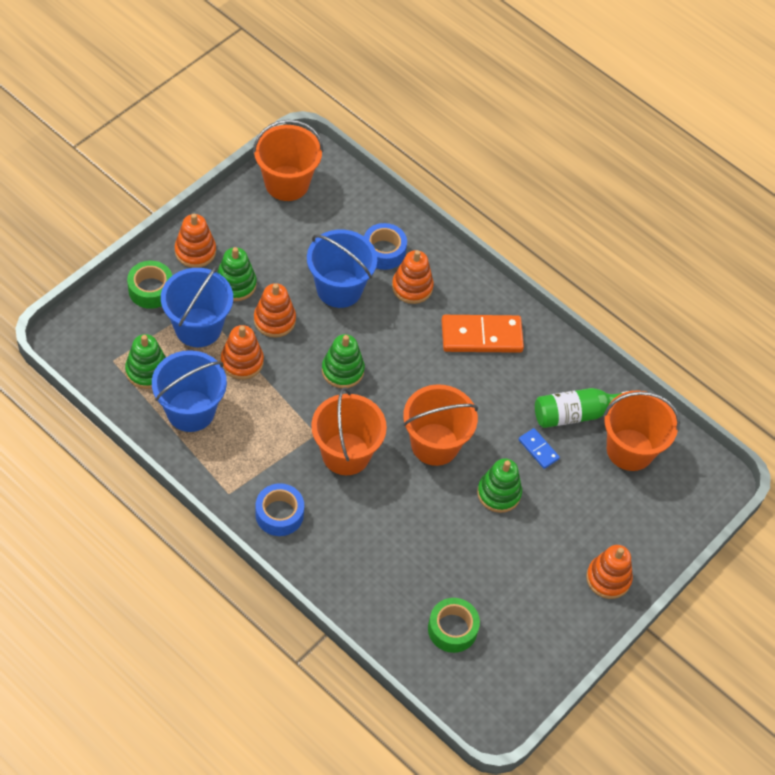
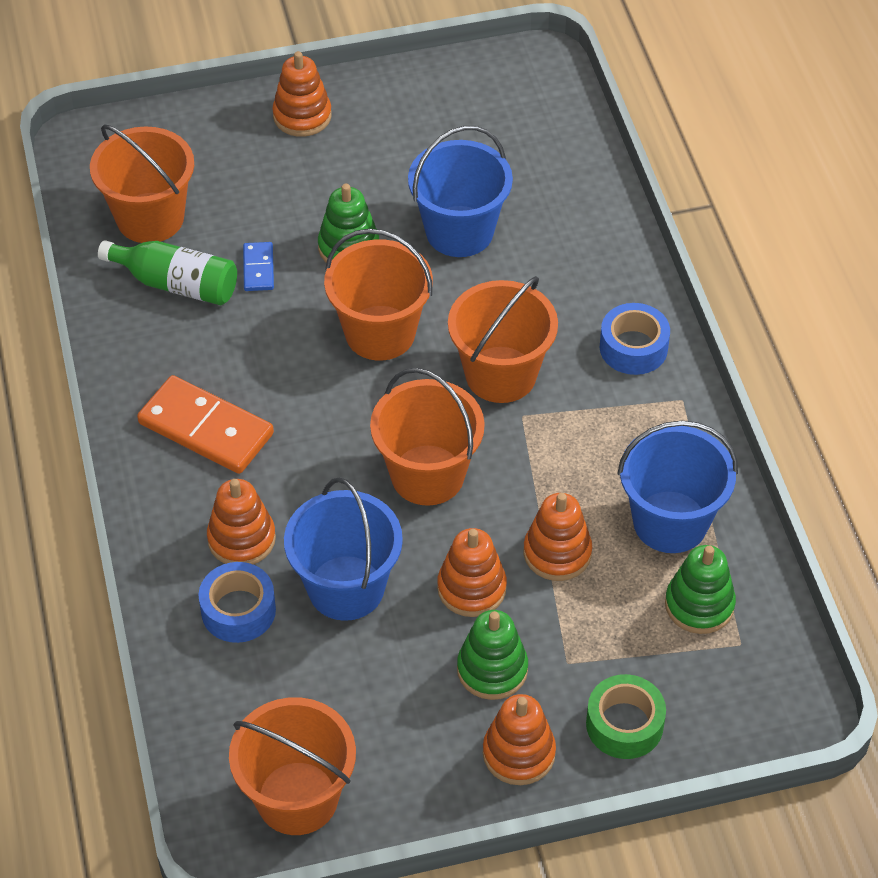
camera: 140 degrees left, 5 degrees down
blue bucket [161,265,233,347] -> blue bucket moved to [408,126,513,257]
green stacking toy [322,334,365,388] -> orange bucket [370,368,485,506]
green tape [428,598,480,653] -> none

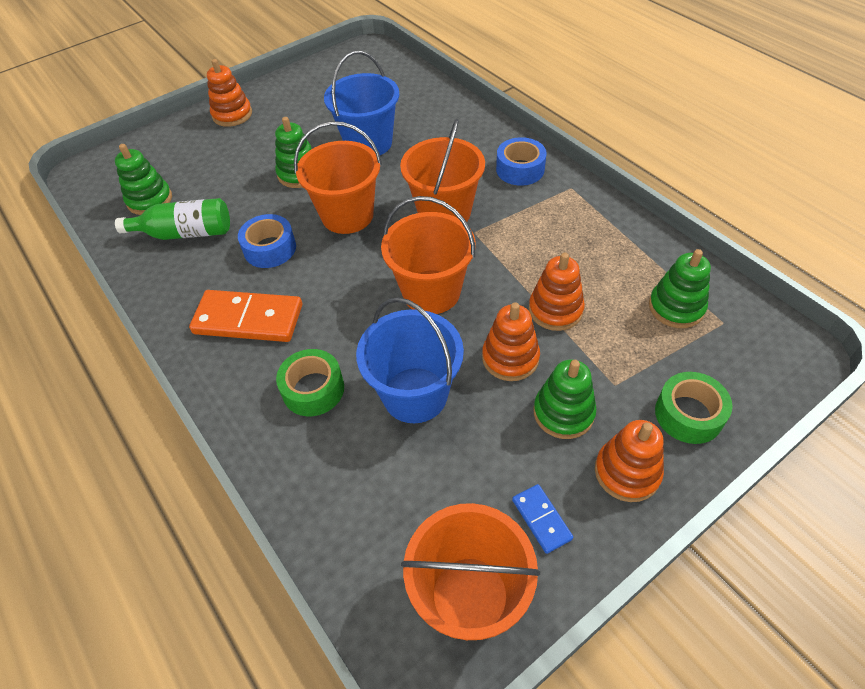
camera: 20 degrees left, 0 degrees up
orange bucket [90,125,194,243] -> green stacking toy [115,144,172,215]
blue tape [198,562,276,643] -> blue tape moved to [238,214,296,268]
orange stacking toy [207,479,276,564] -> green tape [276,349,344,416]
blue domino [243,242,274,291] -> blue domino moved to [512,484,573,554]
blue bucket [617,421,738,553] -> none

